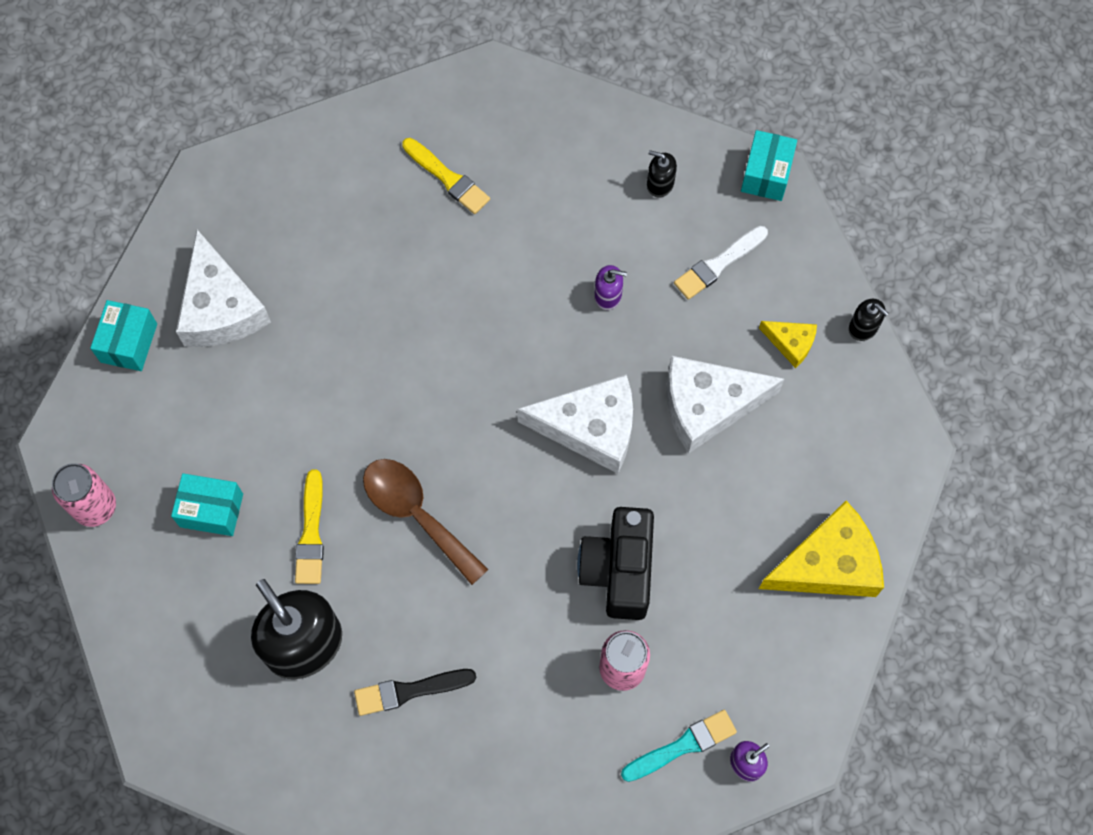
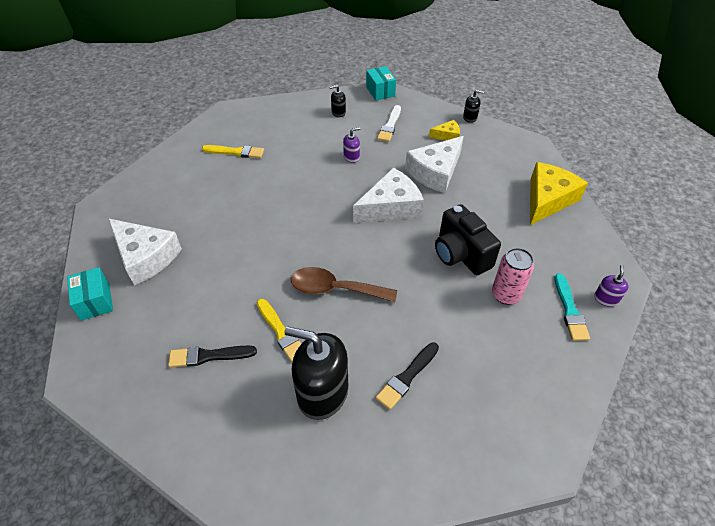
camera: 35 degrees left, 20 degrees down
pink can [52,463,116,527] -> none
turquoise box [171,473,243,536] -> black brush [168,346,257,368]
turquoise brush [621,710,737,782] -> turquoise brush turned 150 degrees clockwise [555,273,590,341]

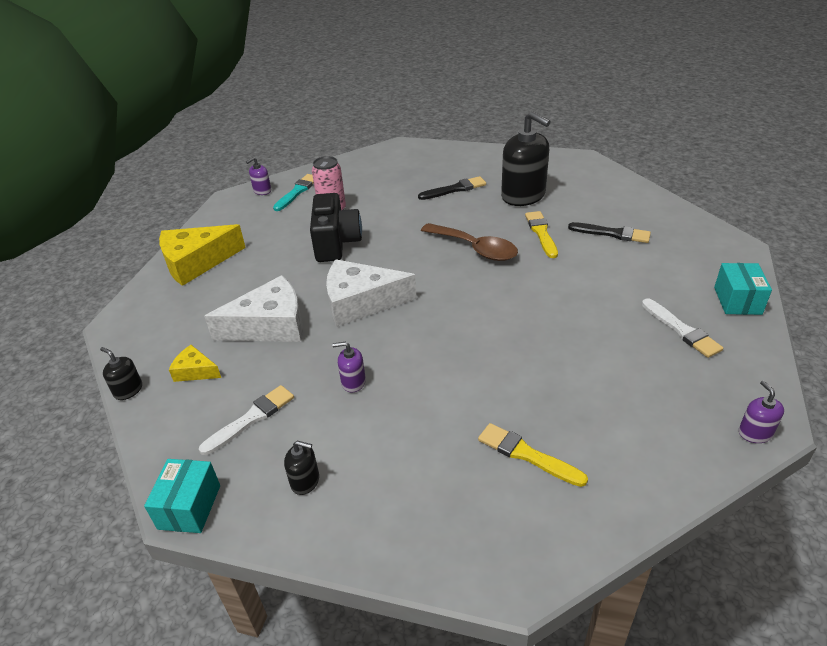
camera: 150 degrees left, 10 degrees down
white cheese [108,219,182,285] -> white brush [642,298,723,358]
none -> purple soap dispenser [739,381,784,443]

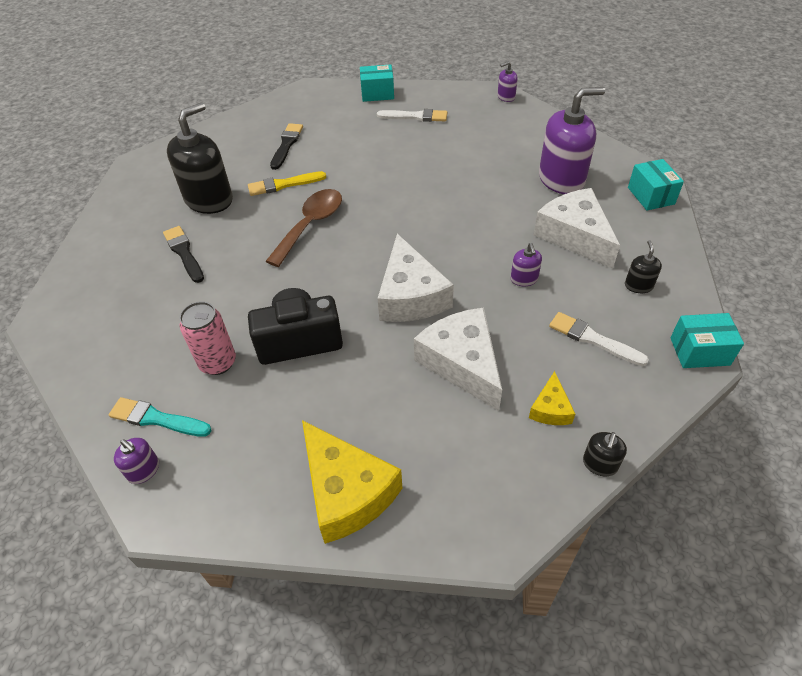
camera: 100 degrees left, 10 degrees up
yellow brush [478,423,588,487] -> purple soap dispenser [539,87,605,194]
white brush [642,298,723,358] -> white brush turned 45 degrees clockwise [377,109,447,122]
none -> white cheese [533,188,620,269]
none -> turquoise box [628,159,684,210]

